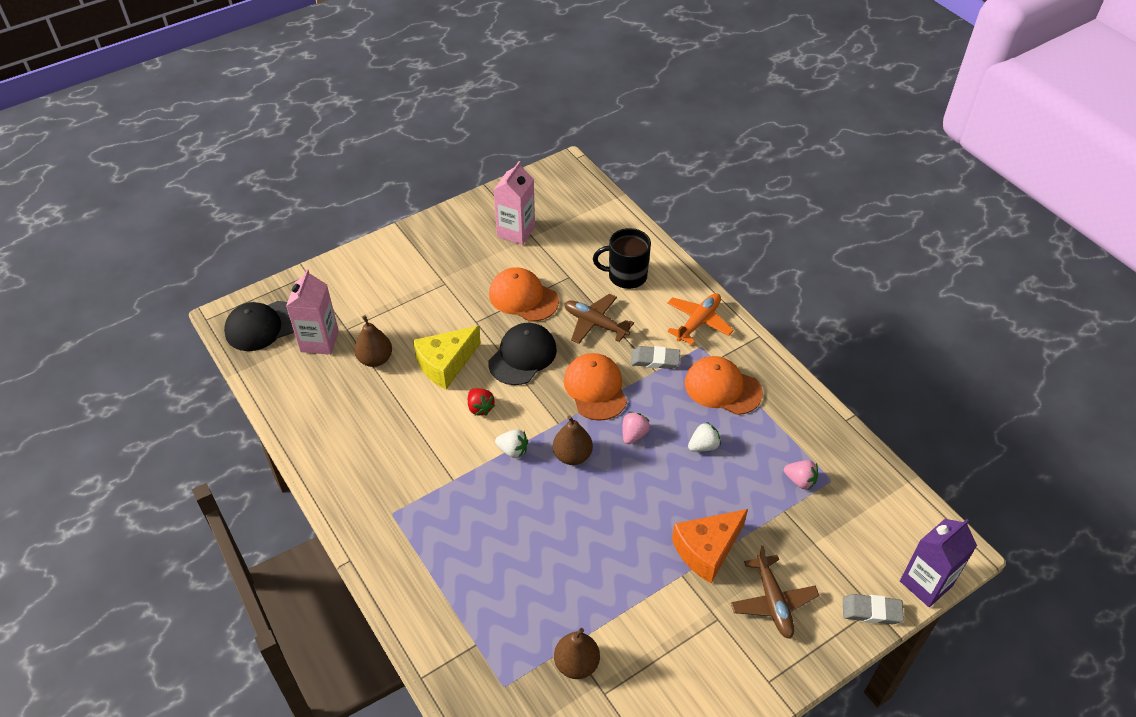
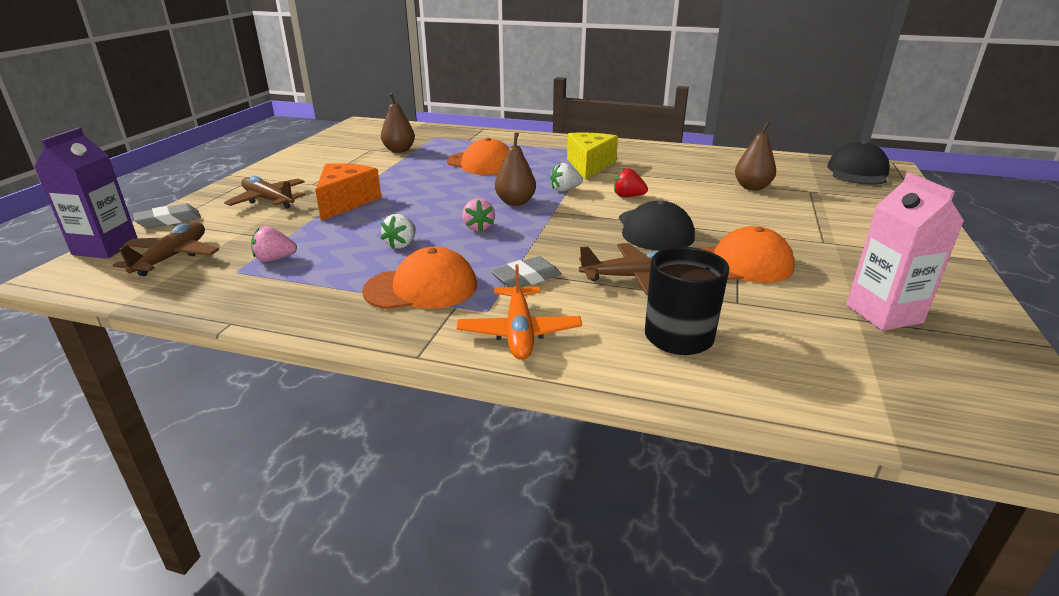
camera: 140 degrees right, 20 degrees down
pink carton [286,269,339,355] -> none
yellow cheese [413,326,481,389] -> yellow cheese moved to [567,133,618,180]
orange cap [564,353,627,421] -> orange cap moved to [447,138,509,175]
none -> brown plane [113,222,219,276]

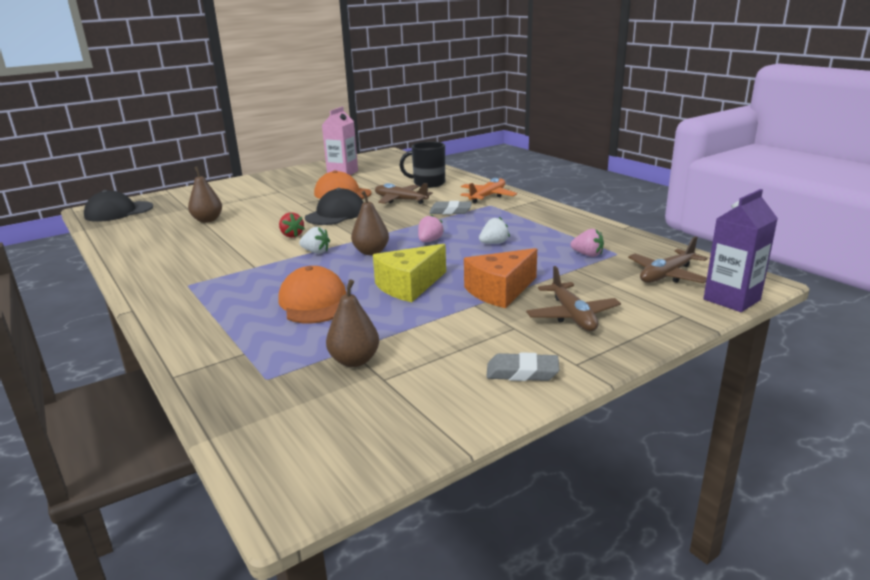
camera: 140 degrees left, 5 degrees down
grey eraser [133,204,201,228] -> grey eraser moved to [486,352,560,381]
orange cap [362,247,477,309] -> none
yellow cheese [567,133,618,180] -> yellow cheese moved to [373,244,446,302]

